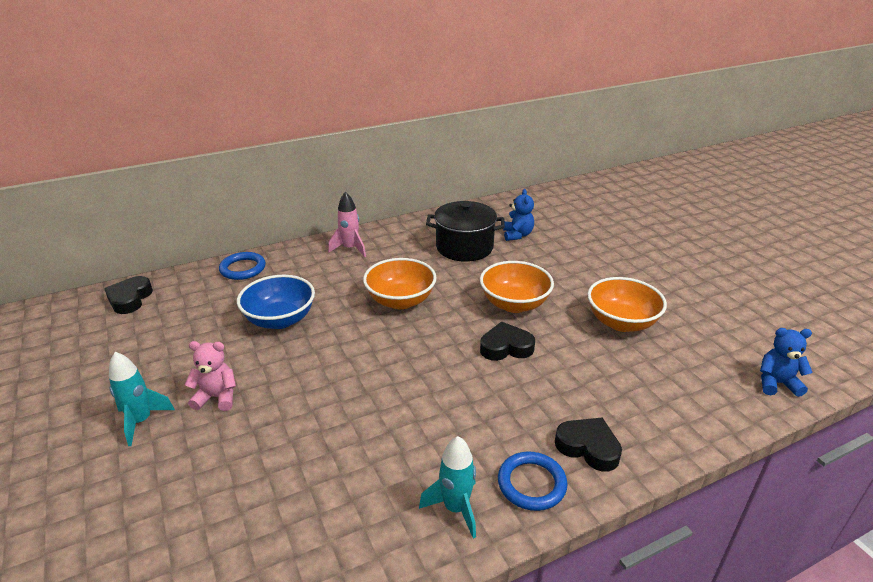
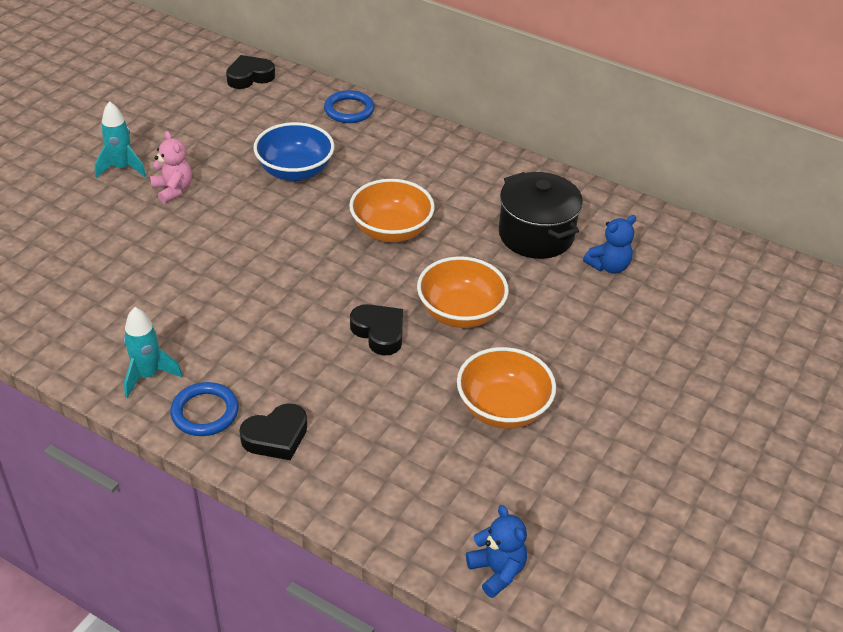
camera: 55 degrees right, 10 degrees up
pink rocket [328,191,366,257] -> none
black heart [555,418,622,472] -> black heart turned 60 degrees clockwise [239,403,307,460]

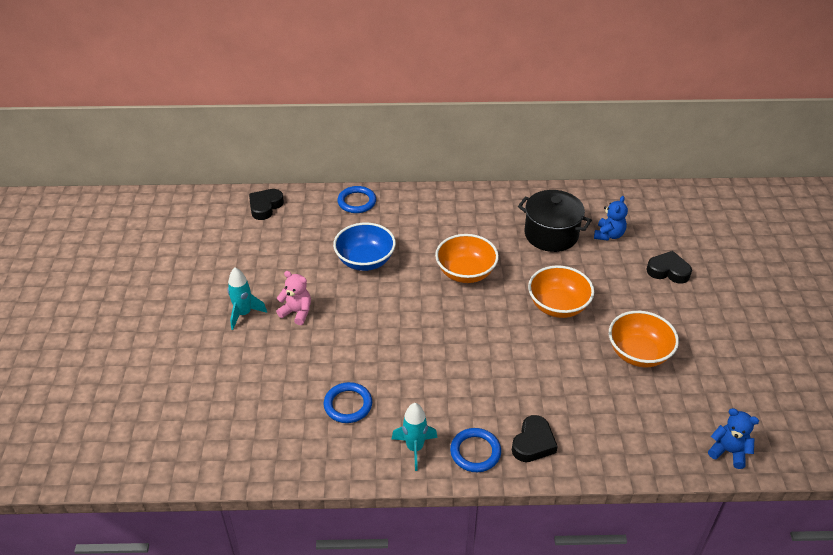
camera: 30 degrees left, 0 degrees up
black heart [350,304,403,355] -> black heart moved to [647,251,692,284]
none -> blue ring [324,382,372,423]

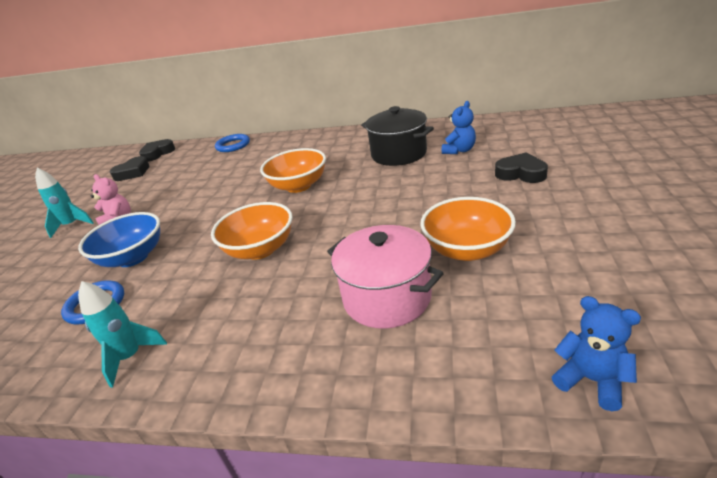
camera: 15 degrees right, 10 degrees down
blue bowl [333,223,396,271] -> blue bowl moved to [78,212,160,267]
blue ring [450,428,501,472] -> none
black heart [512,415,558,462] -> black heart moved to [110,156,149,181]
orange bowl [528,265,594,318] -> orange bowl moved to [211,202,293,260]
none -> pink pot [327,225,444,329]

